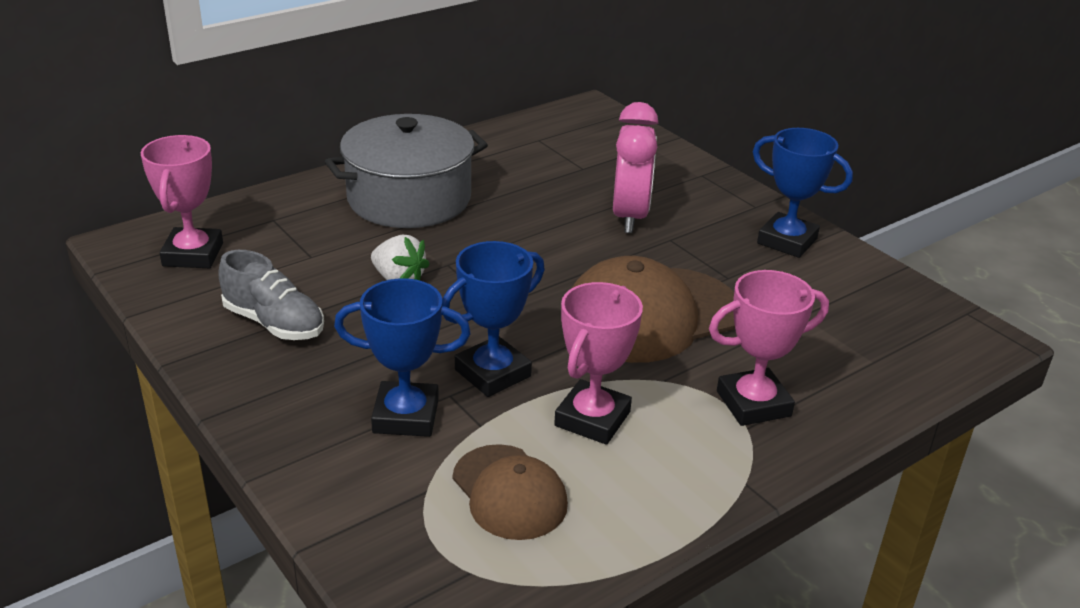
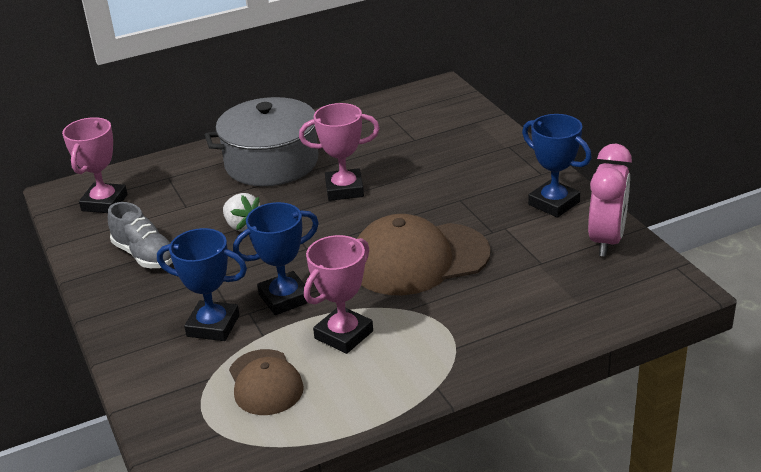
camera: 15 degrees right, 0 degrees up
pink clock [613,102,658,233] -> pink clock moved to [588,143,632,257]
pink trophy [709,270,829,426] -> pink trophy moved to [299,103,380,201]

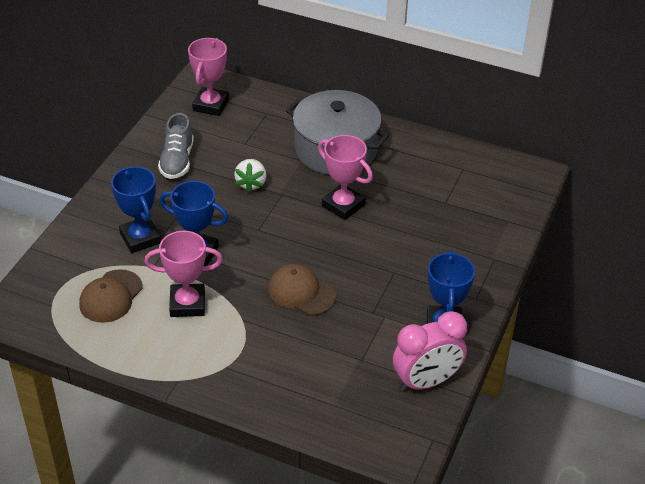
camera: 45 degrees right, 10 degrees up
pink trophy [62,117,128,213] -> pink trophy turned 45 degrees counterclockwise [188,38,229,116]
brown cap [357,214,491,295] -> brown cap [268,264,336,315], size x0.59

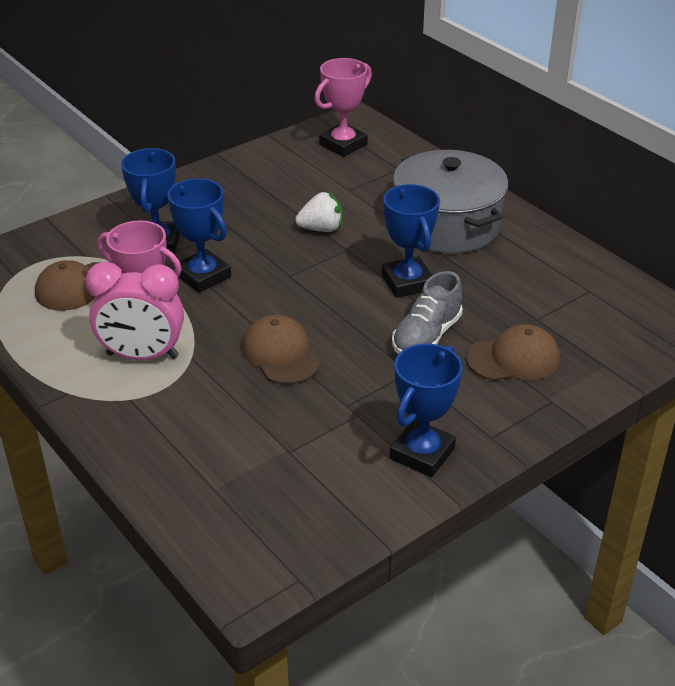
camera: 30 degrees right, 5 degrees down
grey shoe [158,113,194,179] -> grey shoe moved to [392,271,463,354]
white strawberry [234,159,267,193] -> white strawberry turned 135 degrees counterclockwise [295,192,342,232]
pink trophy [318,135,373,220] -> blue trophy [382,184,440,298]
pink clock [393,311,467,392] -> pink clock moved to [85,262,184,360]
none -> brown cap [466,324,560,381]

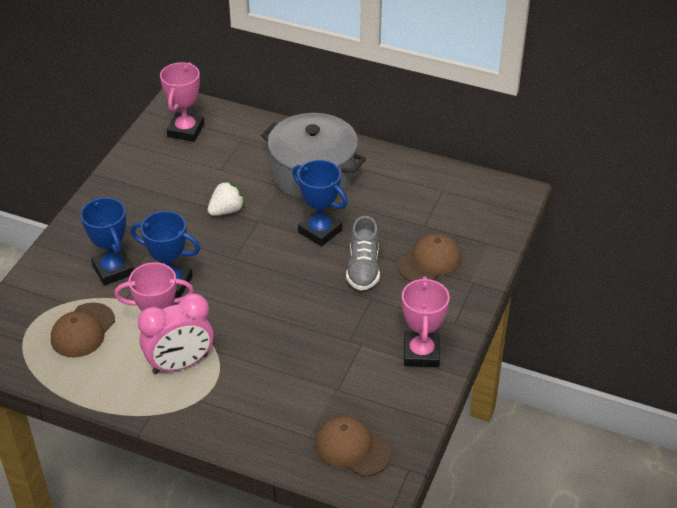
camera: 30 degrees left, 5 degrees up
brown cap [242,315,321,384] -> brown cap moved to [315,416,392,477]
blue trophy [390,344,463,477] -> pink trophy [402,276,450,367]

